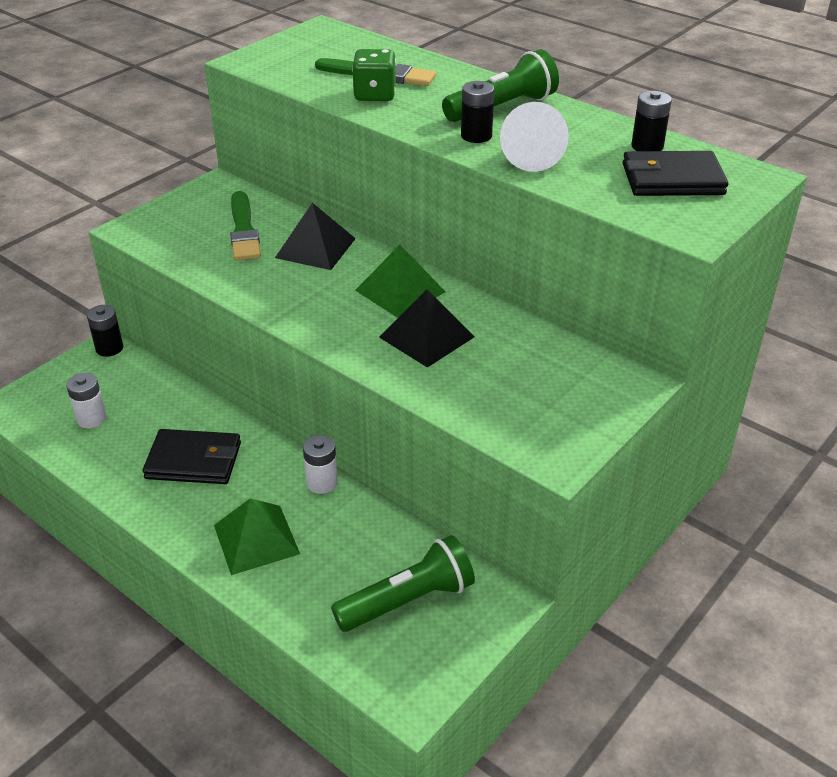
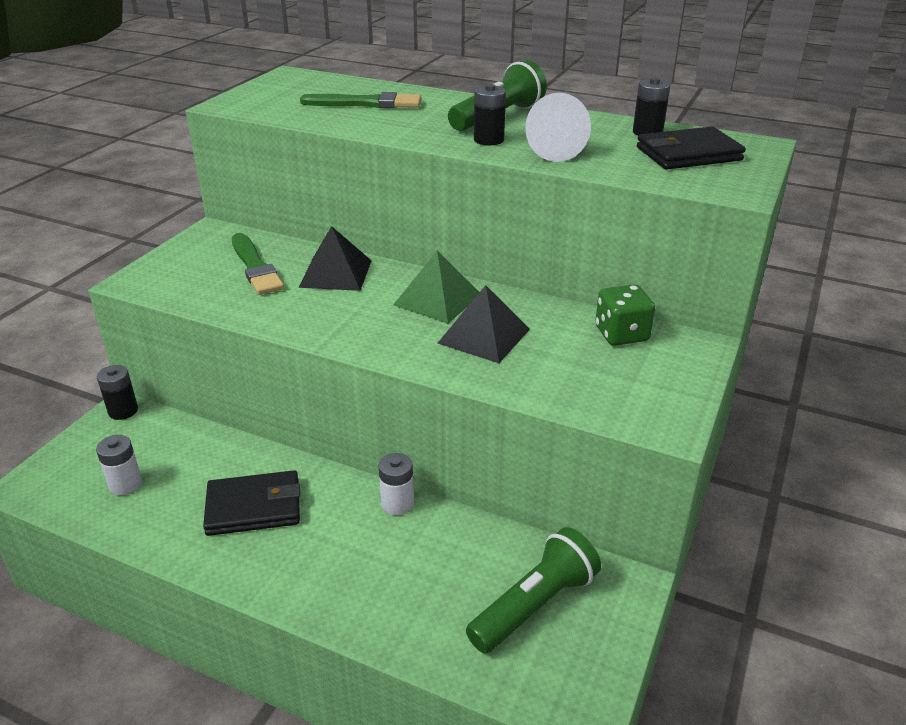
camera: 15 degrees left, 5 degrees down
green pyramid [214,498,300,575] -> none
green dice [352,49,396,101] -> green dice moved to [595,285,655,345]

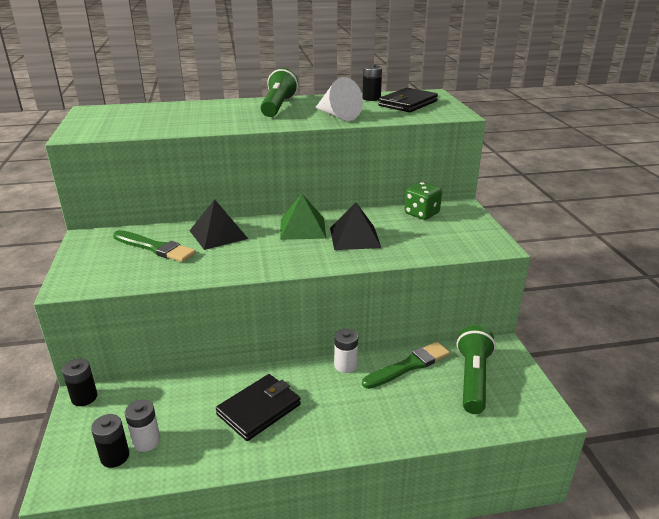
camera: 35 degrees left, 5 degrees down
green brush [300,92,421,108] -> green brush moved to [362,342,450,389]
black battery [474,84,506,145] -> black battery moved to [91,414,129,468]

